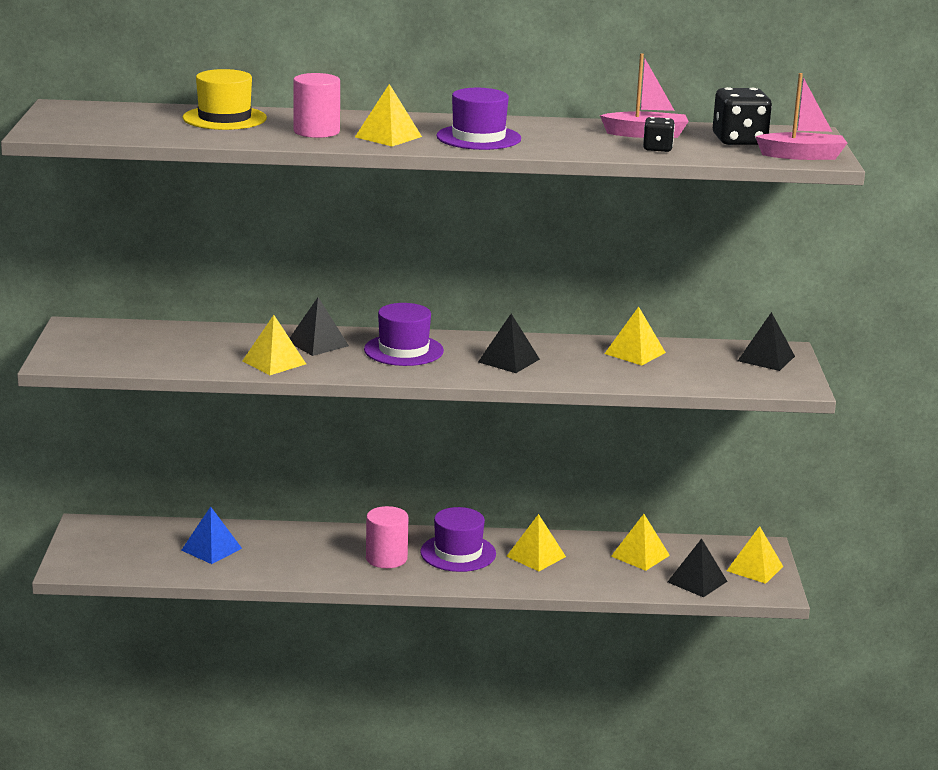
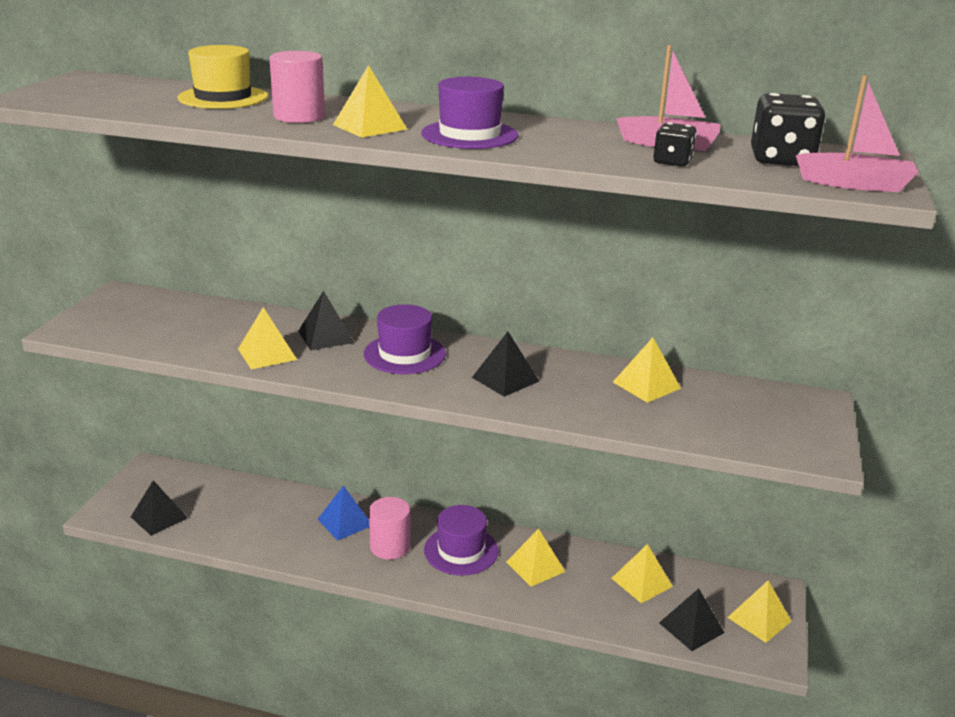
camera: 15 degrees right, 5 degrees up
blue pyramid [181,507,242,564] -> blue pyramid moved to [317,485,369,541]
black pyramid [738,312,795,371] -> black pyramid moved to [131,480,188,536]

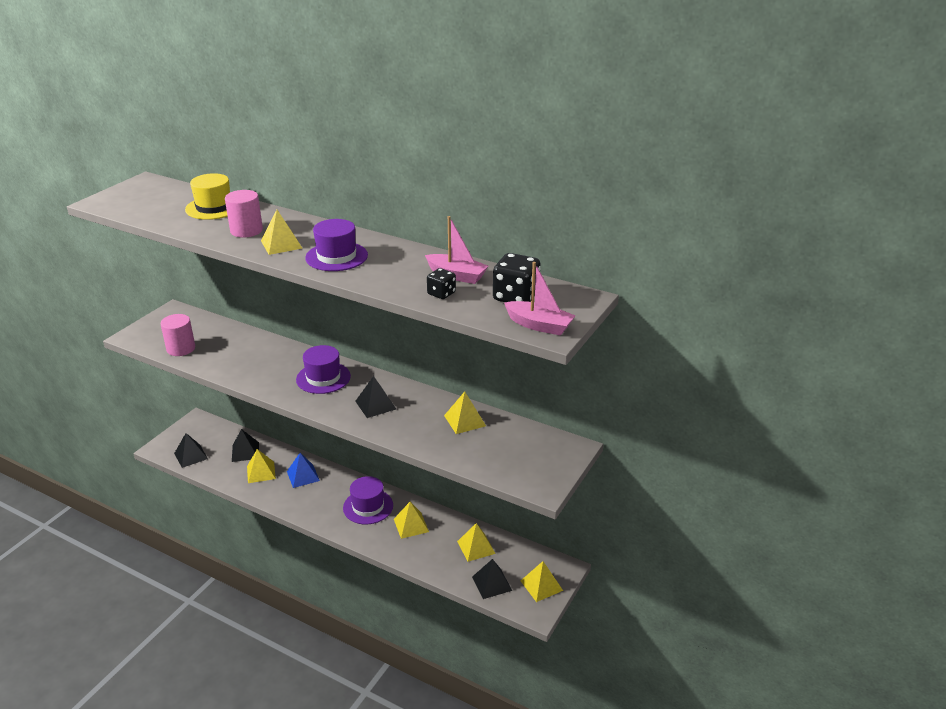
camera: 15 degrees right, 5 degrees up
yellow pyramid [238,307,297,369] -> yellow pyramid moved to [247,449,276,483]
black pyramid [298,291,354,350] -> black pyramid moved to [232,429,259,462]
pink cylinder [369,497,411,560] -> pink cylinder moved to [160,314,195,356]

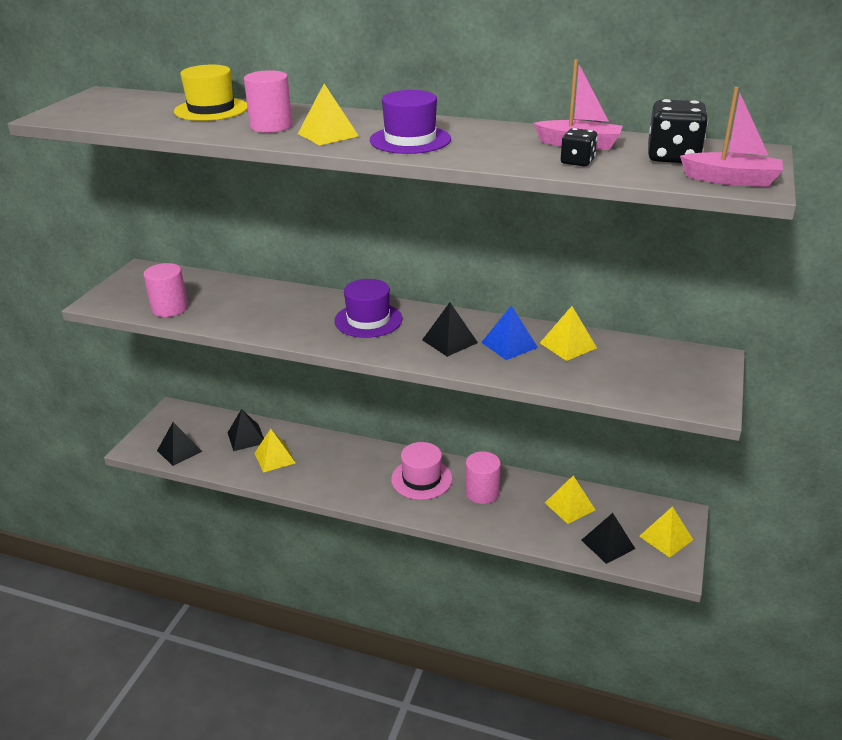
camera: 10 degrees left, 0 degrees up
blue pyramid [287,453,320,488] -> blue pyramid moved to [481,305,538,360]
purple hat [343,476,393,524] -> pink hat [391,442,452,500]
yellow pyramid [394,502,429,539] -> pink cylinder [465,451,501,504]

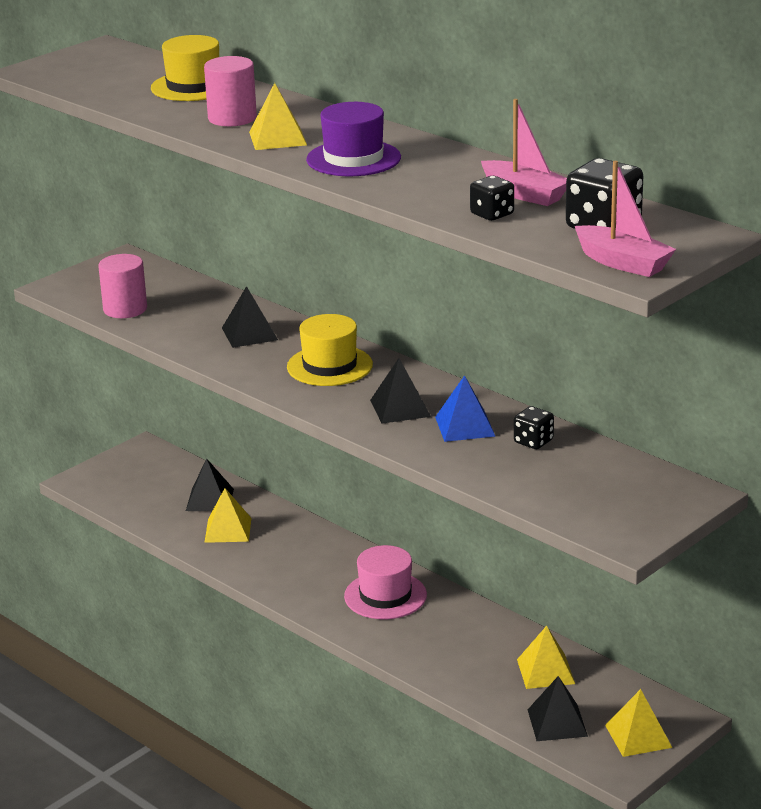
camera: 25 degrees right, 5 degrees down
black pyramid [157,422,202,466] -> black pyramid moved to [222,286,278,348]
purple hat [334,279,402,338] -> yellow hat [287,314,373,386]
pink cylinder [465,451,501,504] -> none
yellow pyramid [540,306,597,361] -> black dice [514,406,554,449]

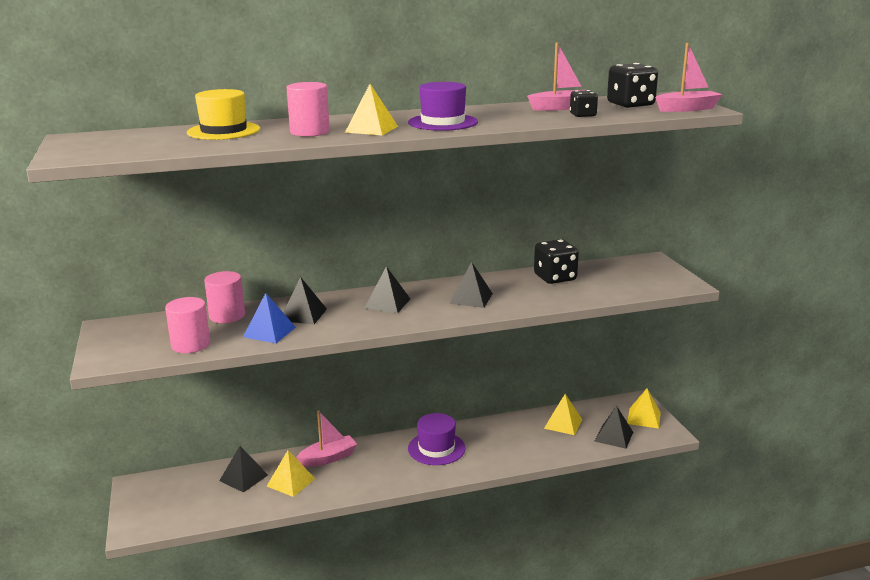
camera: 60 degrees left, 5 degrees down
yellow hat [287,314,373,386] -> black pyramid [364,266,410,313]
pink hat [344,545,427,619] -> purple hat [408,413,466,465]
blue pyramid [435,375,496,442] -> blue pyramid moved to [243,293,296,343]
black dice [514,406,554,449] -> black dice [534,239,579,284], size x1.72
none -> pink cylinder [204,271,245,323]
none -> pink boat [296,410,357,467]

